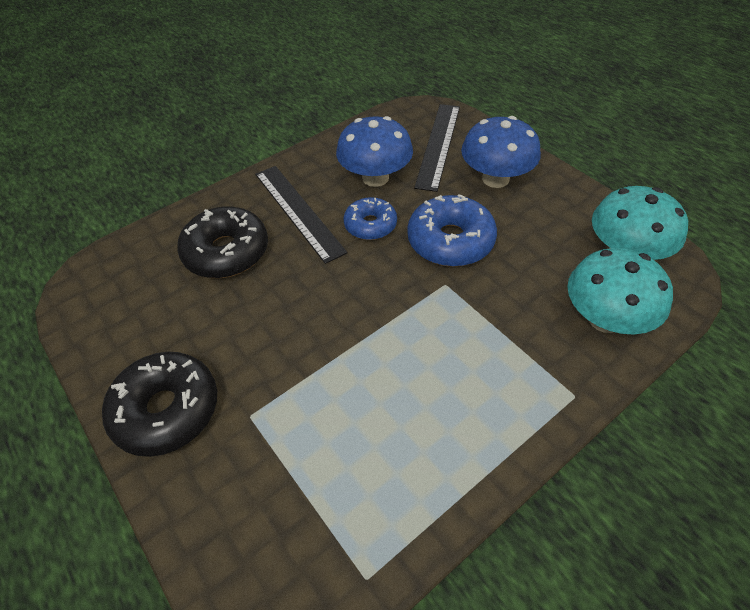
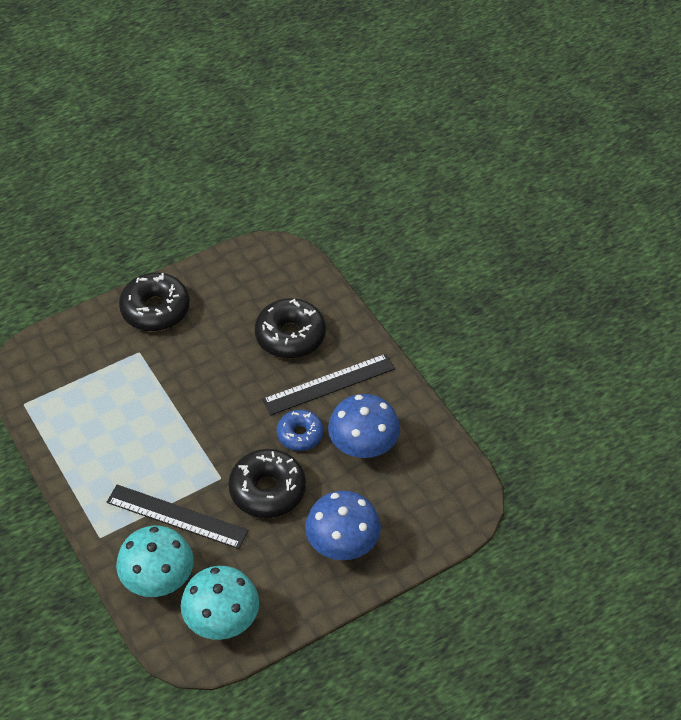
camera: 95 degrees right, 0 degrees up
blue donut [407,194,497,267] -> black donut [228,449,306,518]
black ruler [414,104,460,192] -> black ruler moved to [107,484,249,549]

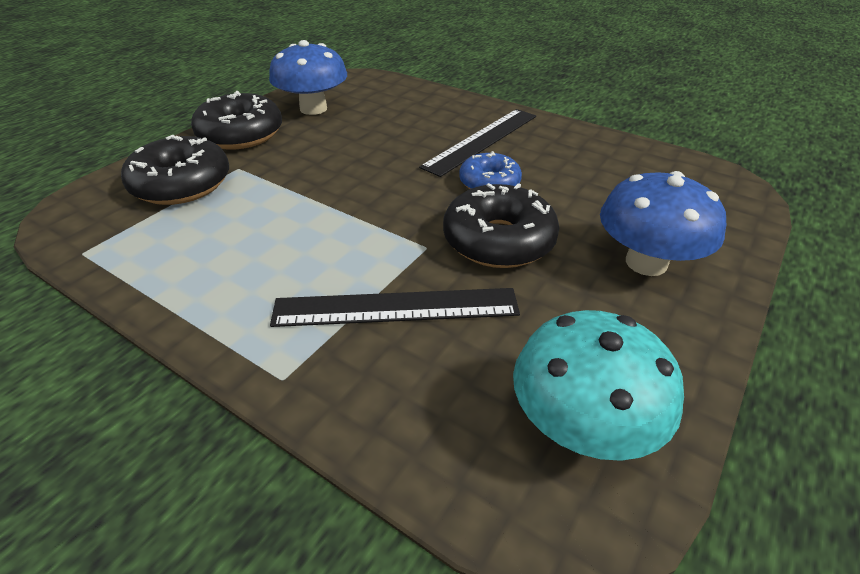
camera: 25 degrees left, 10 degrees down
turquoise mushroom [116,526,194,597] -> none
black donut [255,298,326,359] -> black donut moved to [121,135,229,205]
blue mushroom [328,394,400,458] -> blue mushroom moved to [269,40,347,115]

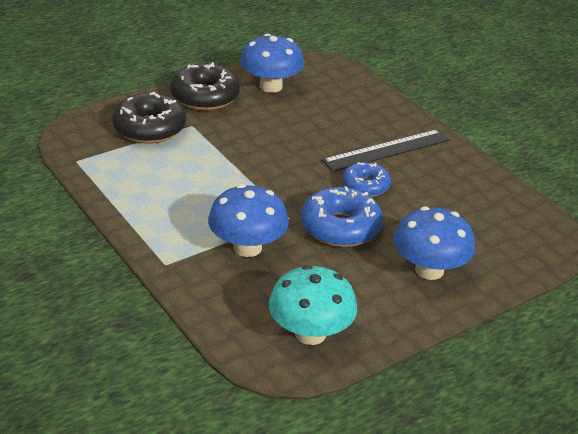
camera: 20 degrees right, 5 degrees down
black ruler [270,288,520,327] -> blue mushroom [208,184,289,257]
black donut [443,183,559,268] -> blue donut [301,186,383,247]

